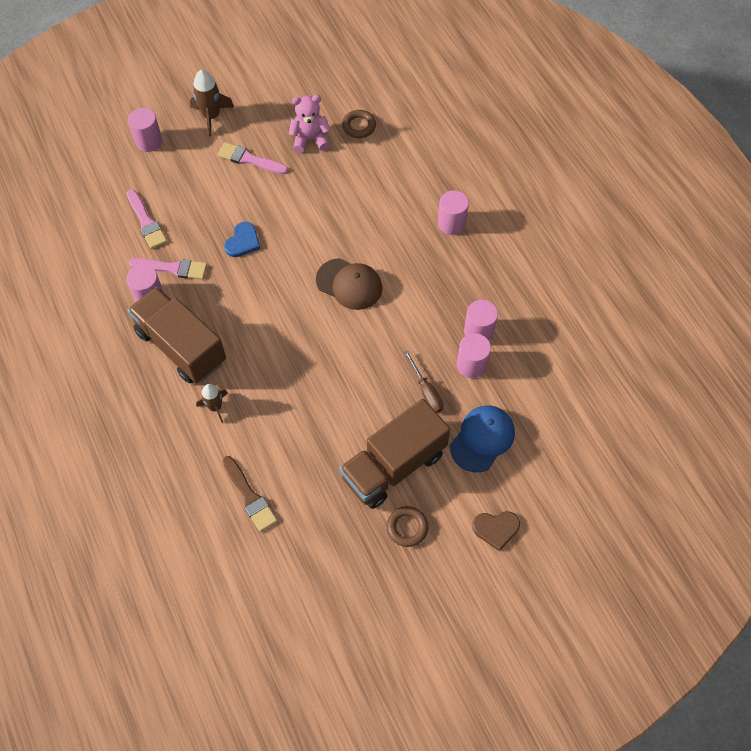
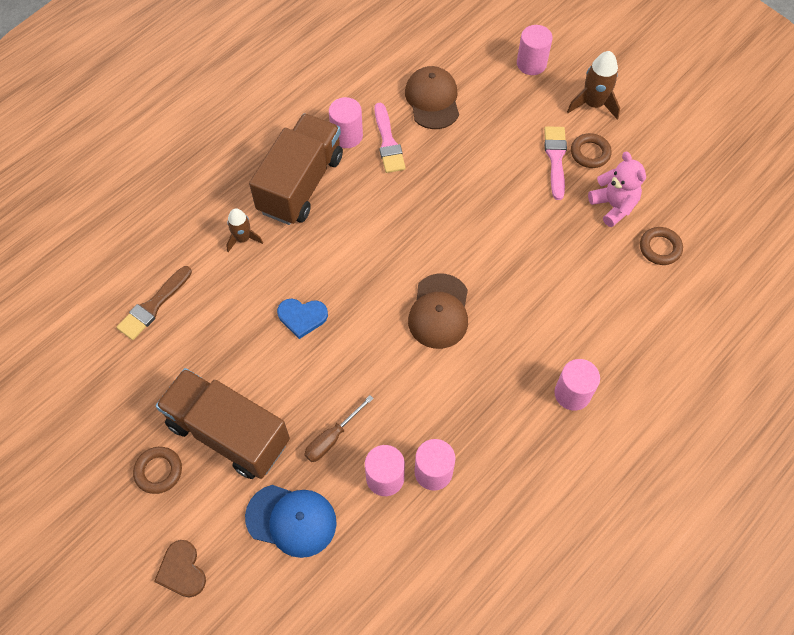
camera: 70 degrees right, 0 degrees up
pink brush [127,189,167,249] -> brown cap [405,66,459,129]
blue heart [224,222,260,257] -> blue heart moved to [277,299,328,339]
none -> brown ring [571,133,612,168]

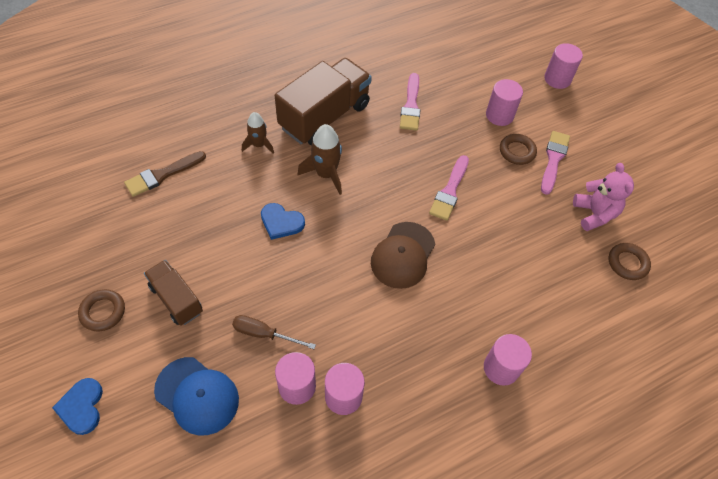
camera: 15 degrees right, 5 degrees down
brown heart [154,540,206,598] -> blue heart [52,378,103,435]
brown truck [155,368,290,479] -> brown truck [144,260,203,326], size x0.56
brown screwdriver [304,395,374,462] -> brown screwdriver turned 45 degrees clockwise [232,315,316,349]
pink cylinder [329,97,363,148] -> pink cylinder moved to [486,79,523,126]
brown cap [405,66,459,129] -> none
brown rocket [567,51,620,120] -> brown rocket moved to [298,124,342,195]
brown ring [571,133,612,168] -> brown ring moved to [500,134,537,165]
none -> pink brush [429,155,469,221]

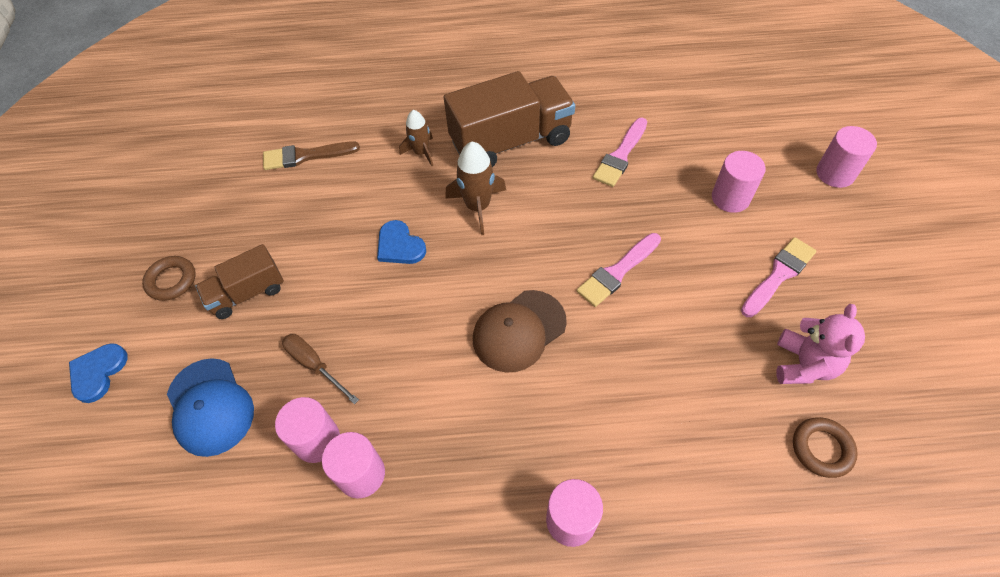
camera: 30 degrees right, 0 degrees up
brown truck [144,260,203,326] -> brown truck turned 105 degrees counterclockwise [195,244,284,319]
brown ring [500,134,537,165] -> none

